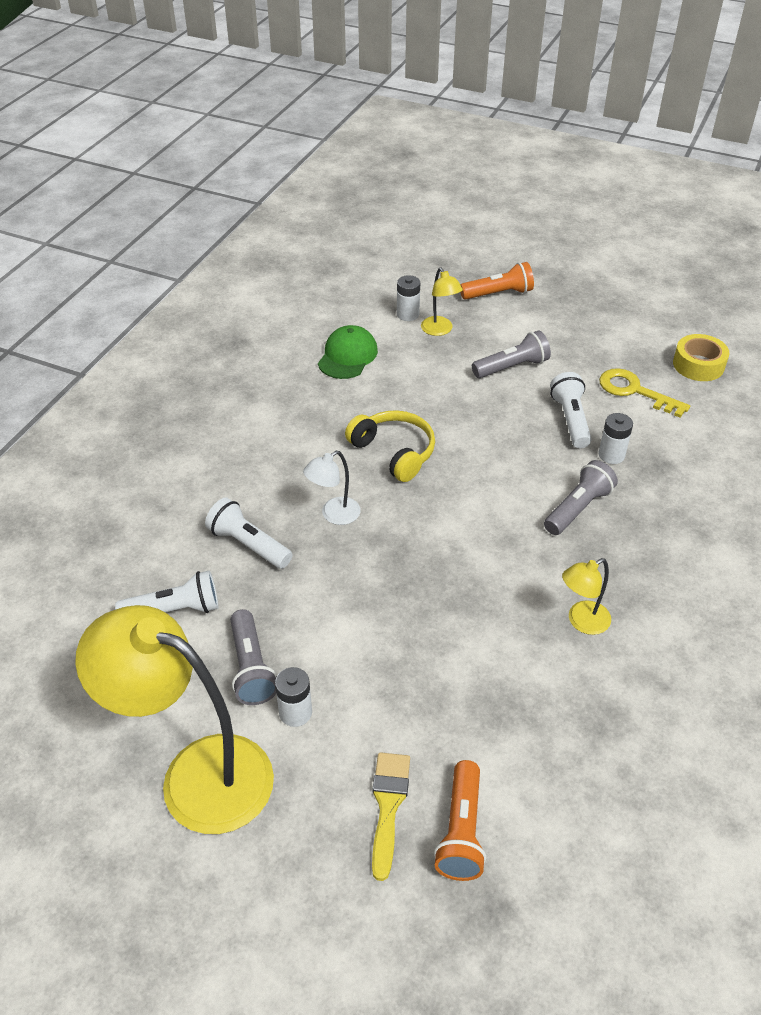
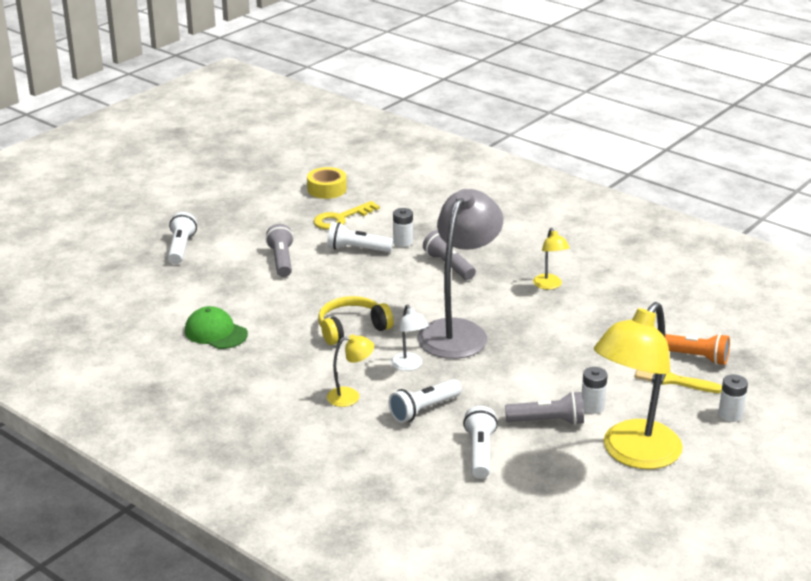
camera: 75 degrees left, 15 degrees down
white battery [397,275,420,321] -> white battery moved to [718,375,748,422]
yellow lamp [421,267,463,336] -> yellow lamp moved to [327,334,374,407]
orange flashlight [461,262,534,300] -> white flashlight [168,212,197,264]
none -> grey lamp [418,189,503,359]

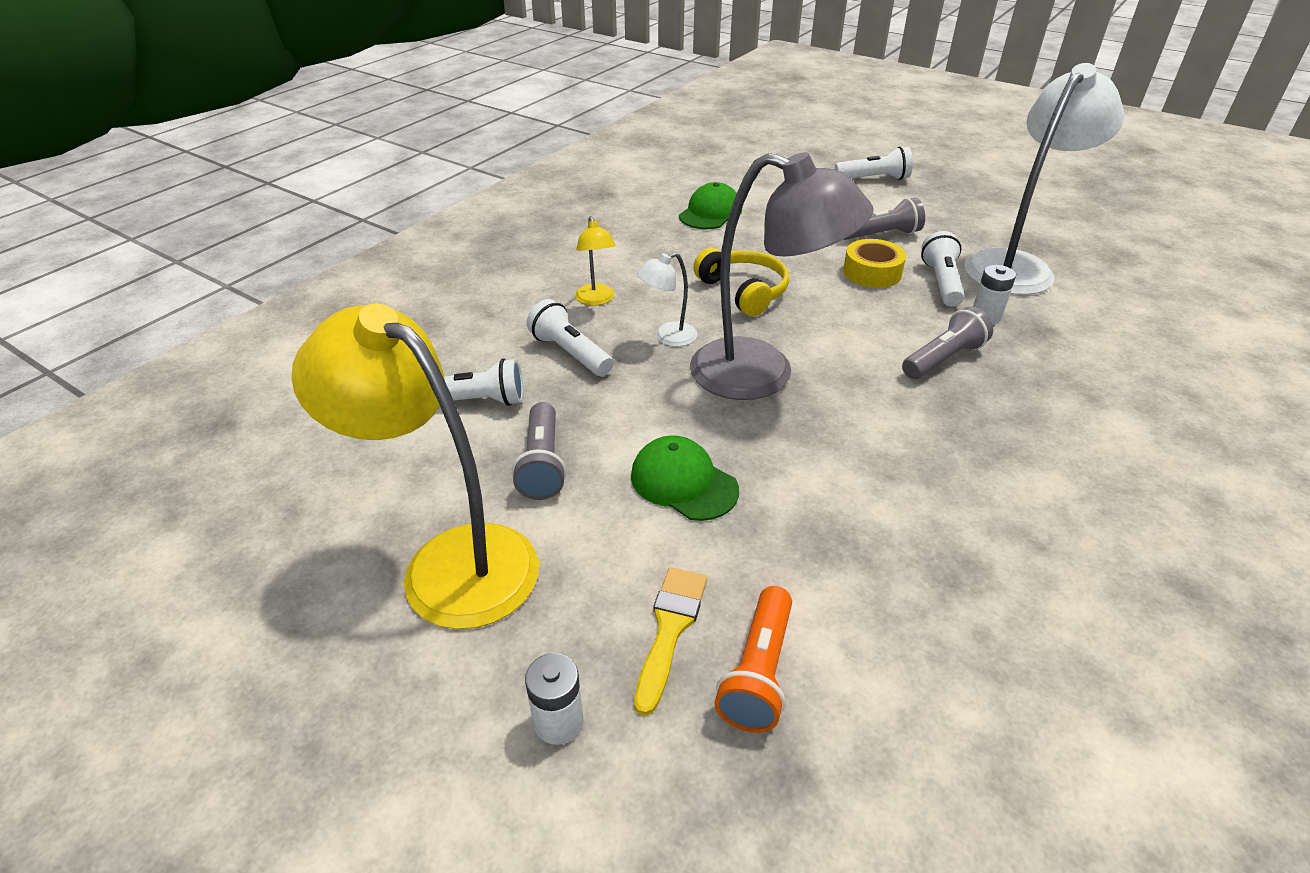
camera: 85 degrees right, 10 degrees up
yellow tape [307,167,347,199] -> yellow tape moved to [843,239,906,288]
yellow key [313,201,380,229] -> white lamp [964,63,1125,295]
yellow lamp [533,228,570,290] -> none
white battery [582,367,608,414] -> none
none -> green cap [631,435,739,521]

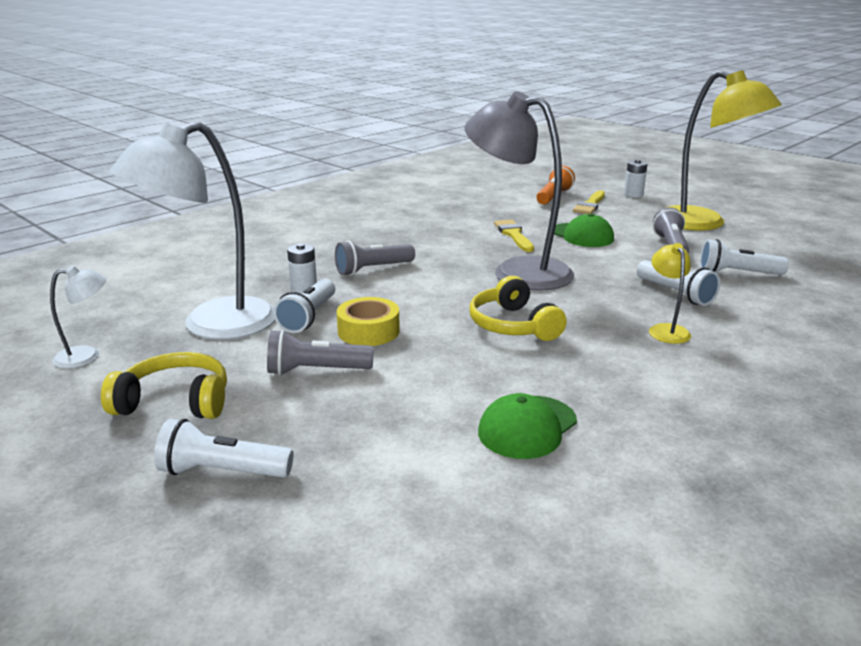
camera: 170 degrees left, 15 degrees down
white lamp [637,252,698,347] -> white lamp moved to [50,266,106,368]
none -> yellow headphones [101,352,227,419]
none -> yellow brush [494,219,534,252]

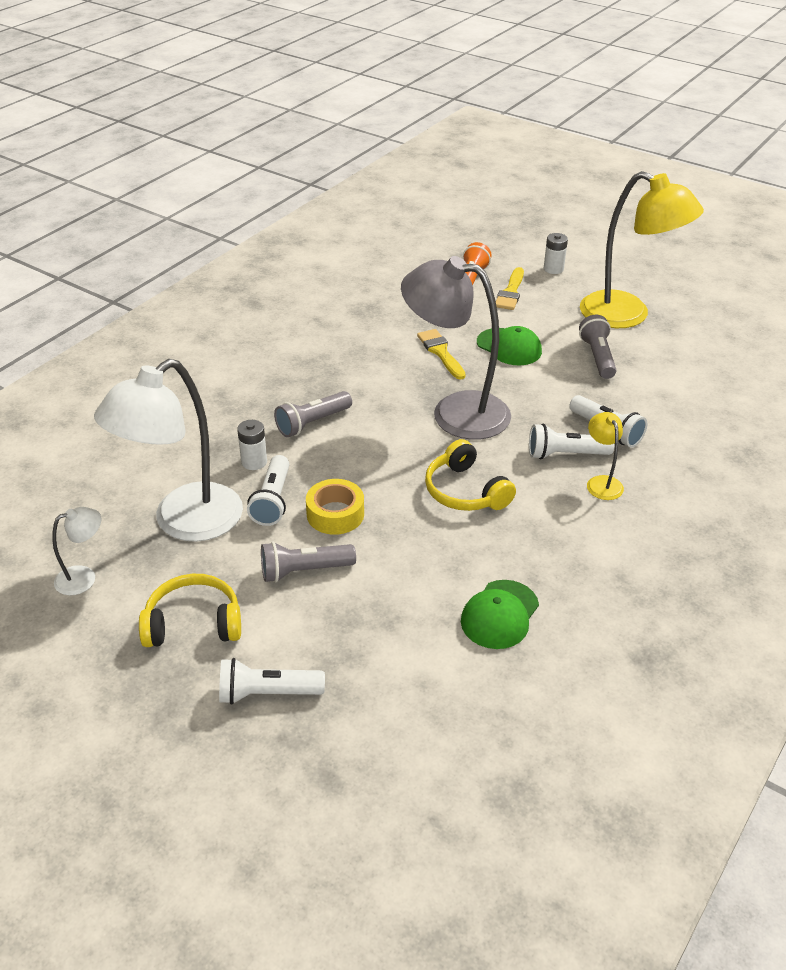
camera: 10 degrees left, 15 degrees up
white flashlight [700,239,789,275] -> white flashlight moved to [529,423,615,459]

